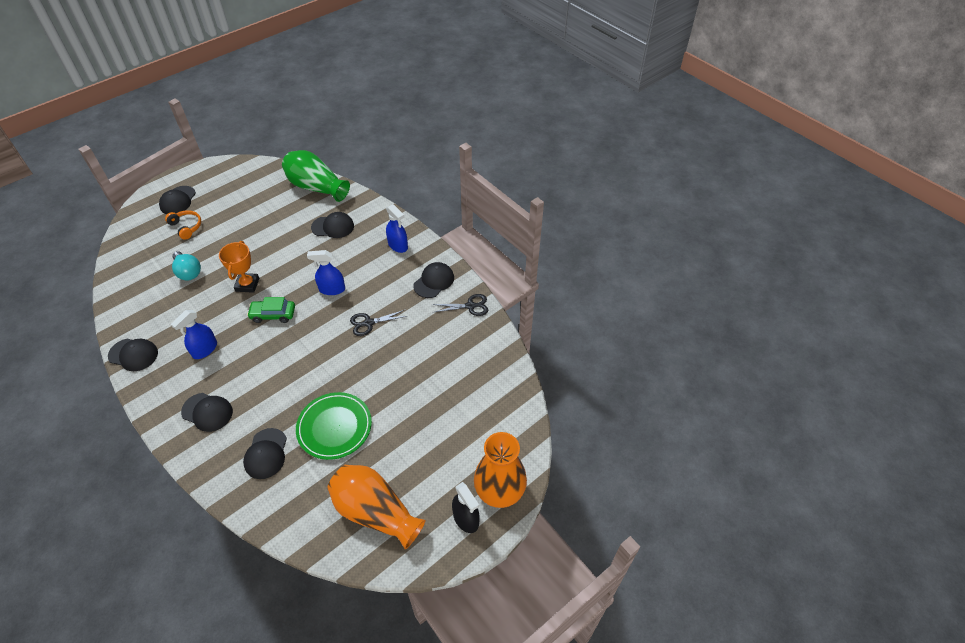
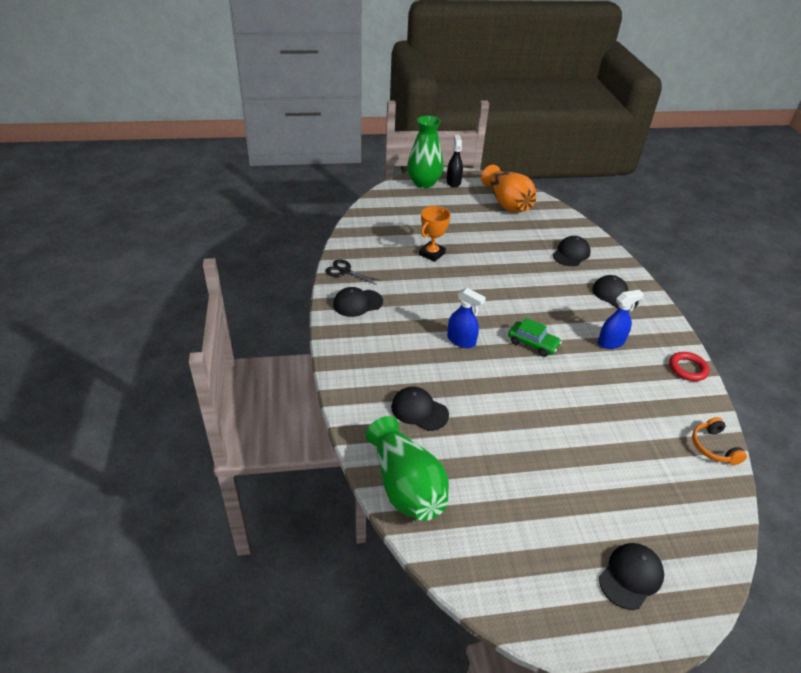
camera: 150 degrees left, 10 degrees down
black cap [108,338,158,371] -> red ring [669,352,710,381]
orange headphones [165,210,201,240] -> orange headphones moved to [692,417,747,465]
turquoise light bulb [172,251,201,280] -> none
orange trophy [219,241,259,293] -> orange trophy moved to [419,206,451,262]
green plate [296,392,372,460] -> none
black scissors [350,309,407,336] -> none
blue spray bottle [386,204,408,253] -> none
orange vase [474,432,527,508] -> green vase [407,116,444,189]

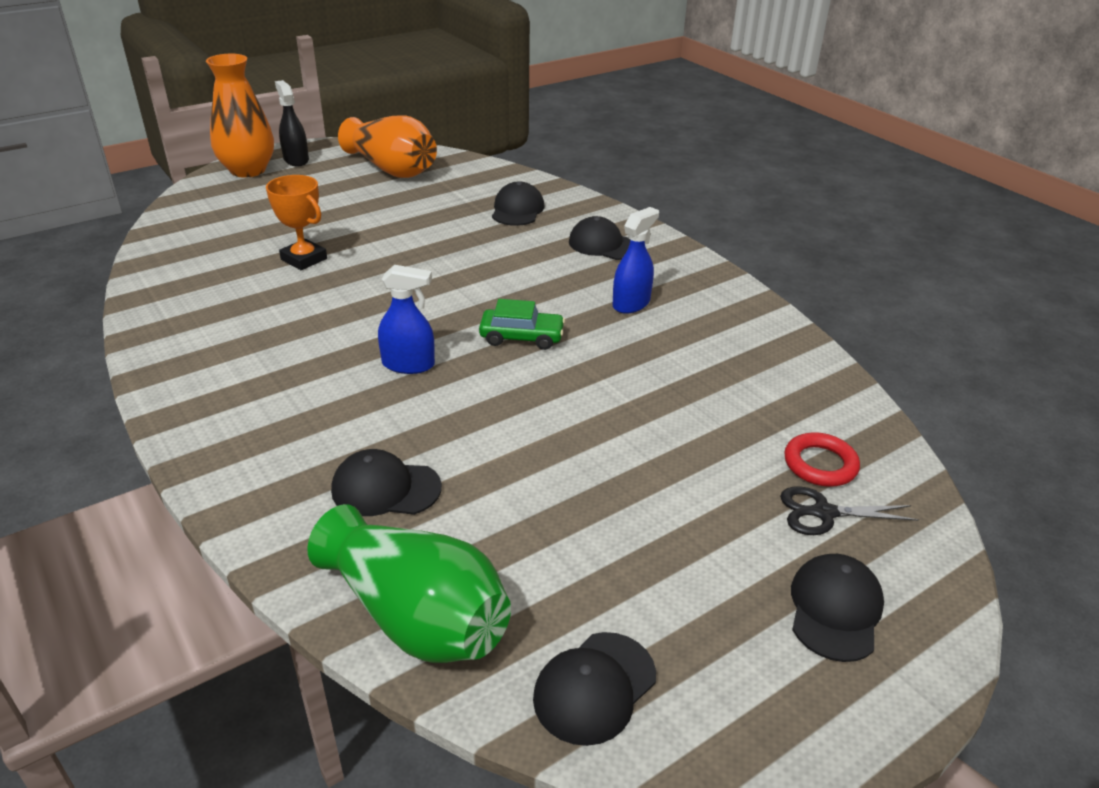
camera: 25 degrees left, 5 degrees down
black scissors [326,259,382,285] -> black scissors moved to [780,486,919,535]
black cap [333,287,383,317] -> black cap moved to [533,632,656,746]
green vase [407,116,444,189] -> orange vase [206,54,274,178]
orange trophy [419,206,451,262] -> orange trophy turned 60 degrees counterclockwise [266,175,327,270]
red ring [669,352,710,381] -> red ring moved to [784,432,860,487]
orange headphones [692,417,747,465] -> none

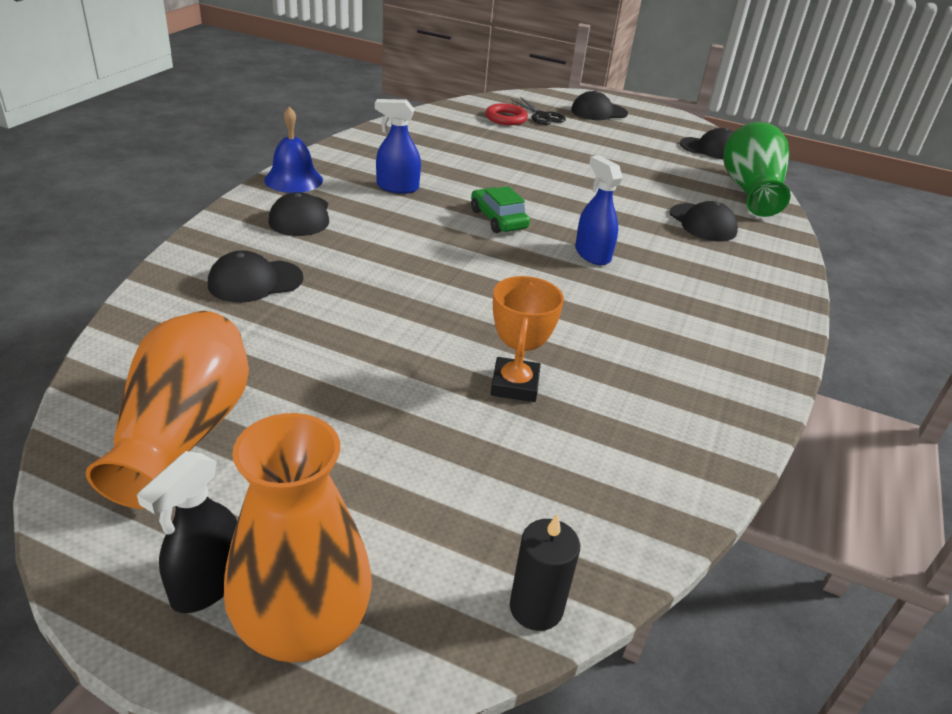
camera: 125 degrees left, 0 degrees up
none -> blue bell [264,106,323,193]
none -> black candle [510,514,580,631]

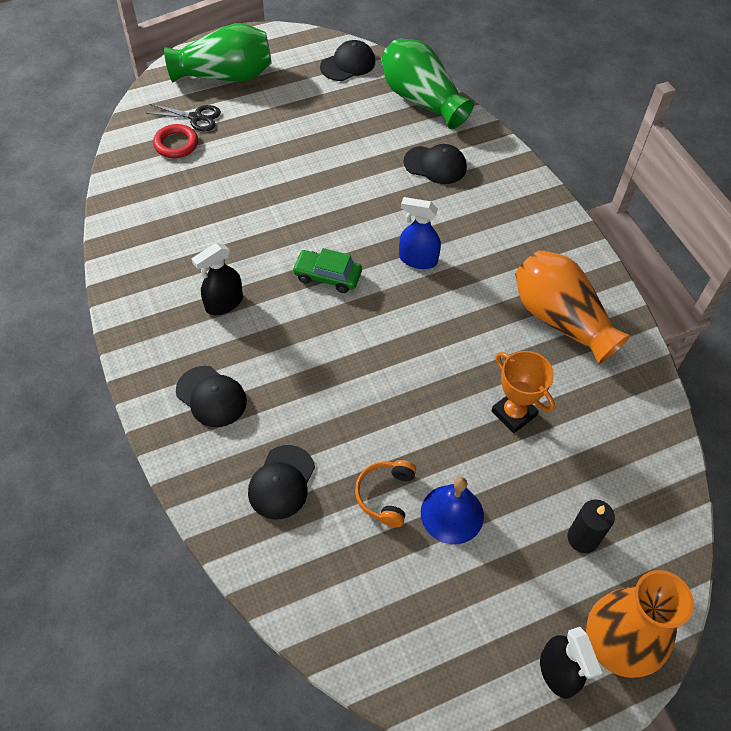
camera: 45 degrees left, 20 degrees up
orange vase [86,311,249,509] -> orange vase moved to [515,250,630,365]
blue bell [264,106,323,193] -> blue bell moved to [421,477,484,544]
blue spray bottle [375,99,421,194] -> black spray bottle [192,243,243,315]
black candle [510,514,580,631] -> black candle moved to [567,499,615,553]
black cap [571,91,628,120] -> green vase [164,23,272,82]
none -> orange headphones [355,460,416,527]

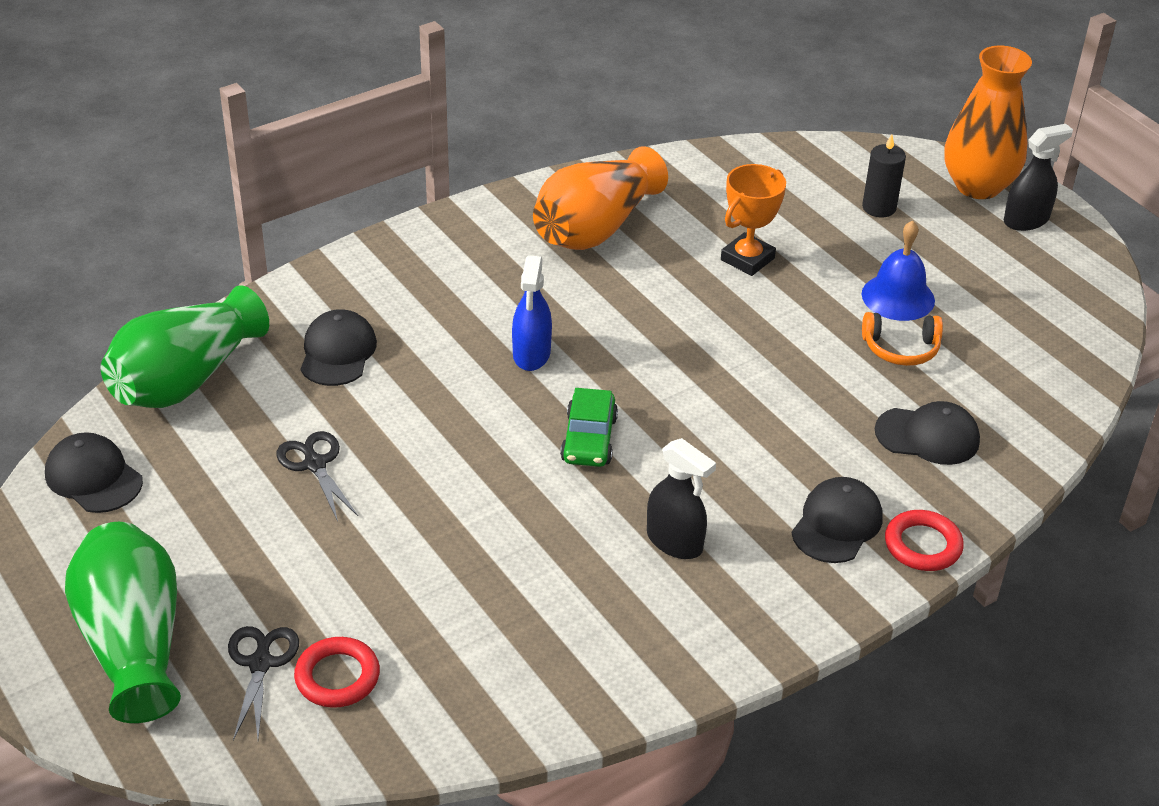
camera: 100 degrees left, 15 degrees down
none -> black scissors [276,431,358,522]
none -> red ring [885,510,964,571]

